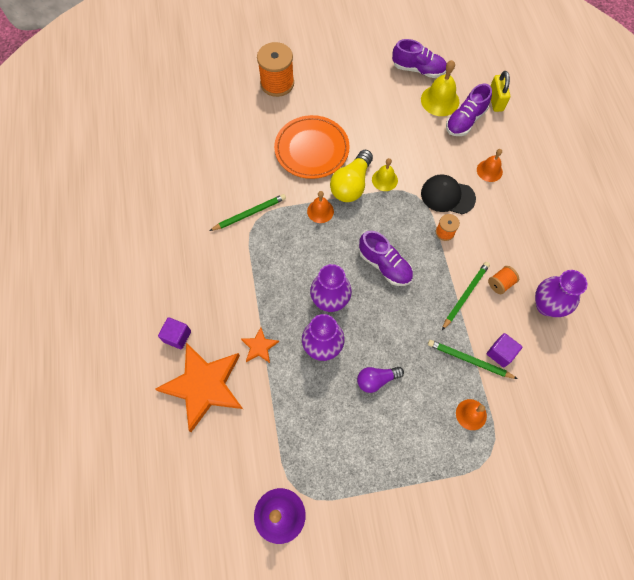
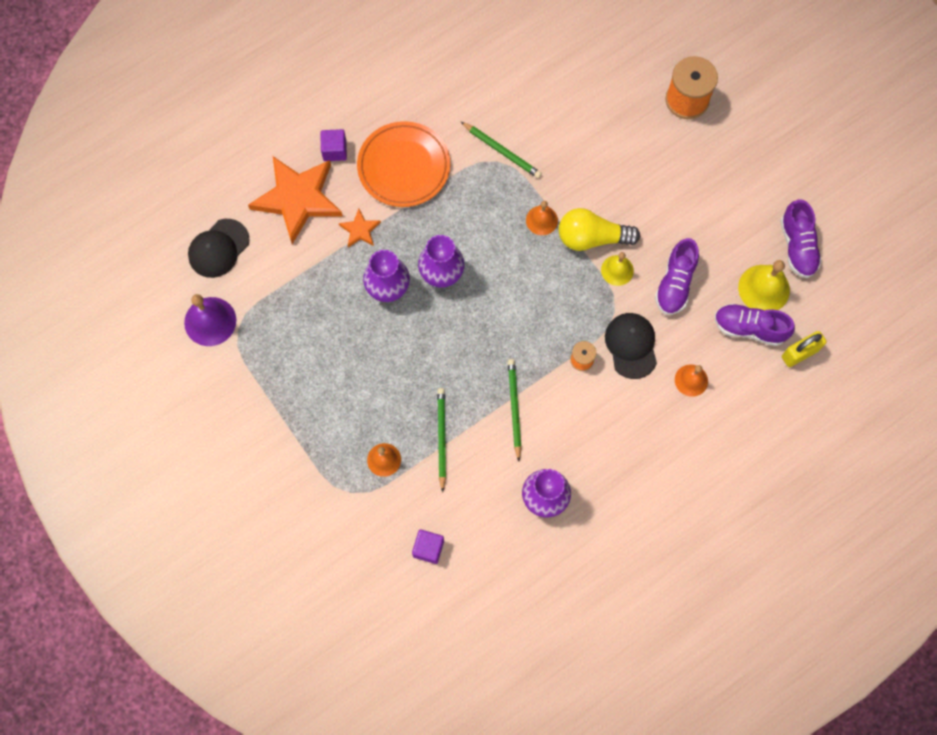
camera: 65 degrees right, 5 degrees up
orange plate [274,115,350,179] -> orange plate moved to [357,121,450,207]
purple light bulb [357,367,404,393] -> none
purple shoe [359,231,413,286] -> purple shoe moved to [655,238,699,315]
green pencil [442,262,490,330] -> green pencil turned 105 degrees counterclockwise [508,359,522,461]
purple cube [487,333,522,367] -> purple cube moved to [412,529,444,564]
orange spool [488,266,519,294] -> none
none -> black cap [188,219,250,278]

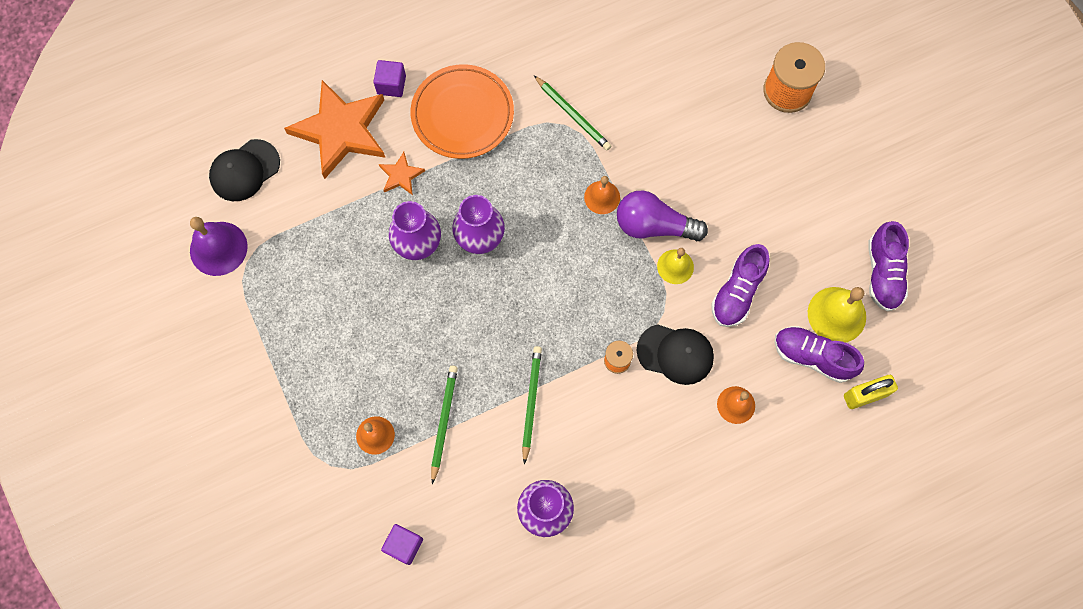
camera: 10 degrees right, 0 degrees up
yellow light bulb [559,208,640,251] -> purple light bulb [617,190,708,241]
black cap [605,313,657,379] -> black cap turned 105 degrees clockwise [637,324,714,385]

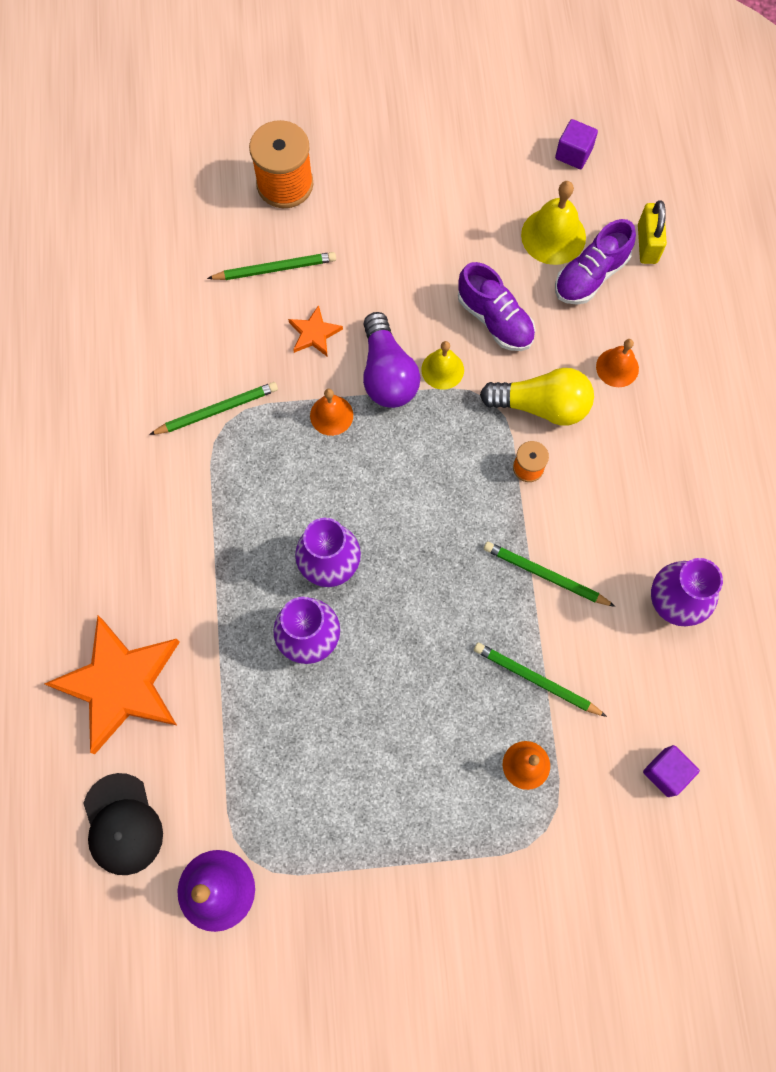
camera: 70 degrees left, 0 degrees up
purple cube [373,60,406,97] -> purple cube moved to [555,119,598,169]
orange star [379,152,425,195] -> orange star moved to [288,305,343,357]
orange plate [411,64,514,159] -> none
purple light bulb [617,190,708,241] -> purple light bulb turned 45 degrees counterclockwise [363,312,420,408]
black cap [637,324,714,385] -> yellow light bulb [480,368,594,426]
purple shoe [868,221,909,311] -> none
none -> green pencil [207,252,336,280]

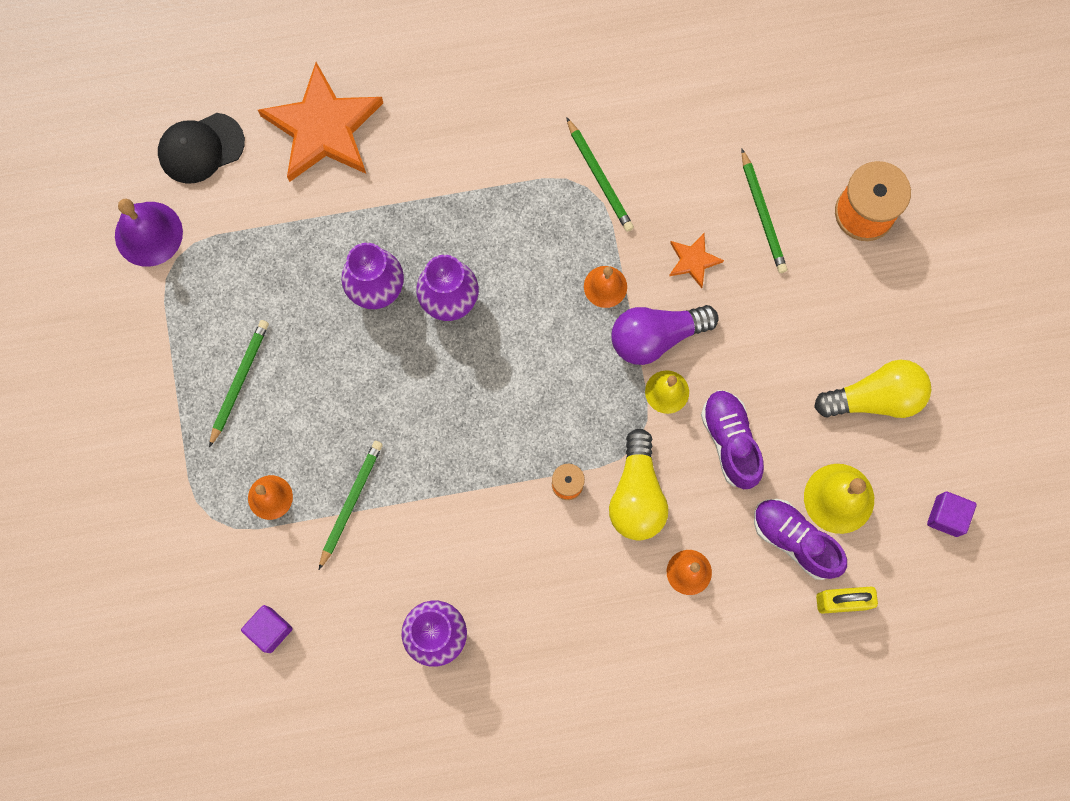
camera: 85 degrees right, 5 degrees up
purple shoe [458,262,535,351] -> purple shoe turned 120 degrees clockwise [701,390,764,489]
green pencil [484,542,616,607] -> green pencil moved to [209,320,269,447]
none -> yellow light bulb [814,360,931,418]

